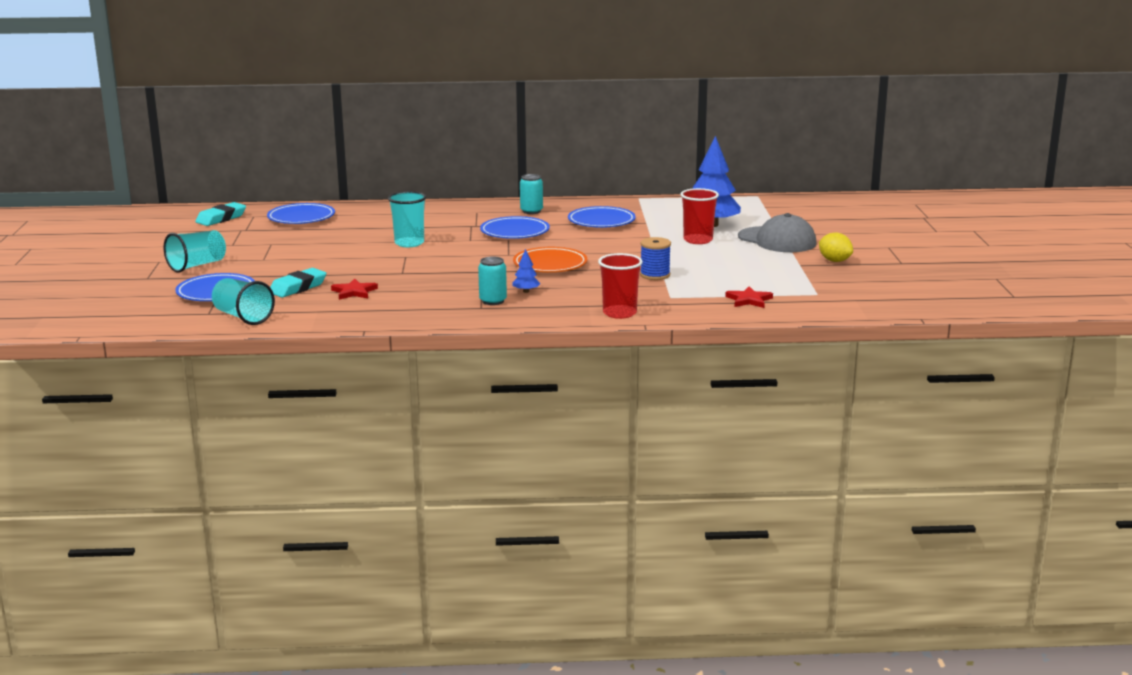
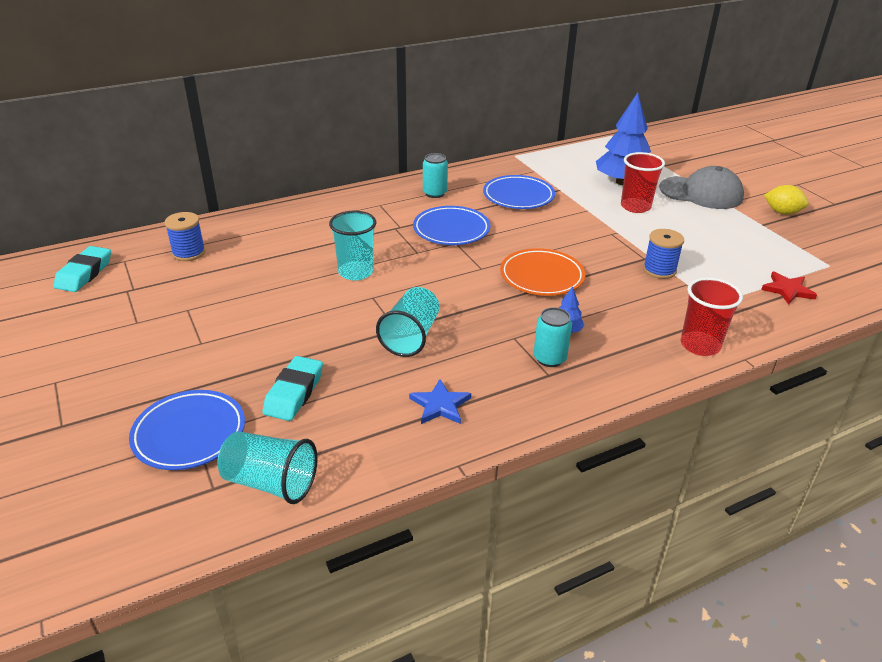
camera: 25 degrees left, 15 degrees up
turquoise cup [164,230,226,272] -> turquoise cup moved to [376,287,439,357]
blue plate [267,203,335,224] -> blue spool [165,212,206,261]
red star [331,279,378,300] -> none
none -> blue star [409,379,471,424]

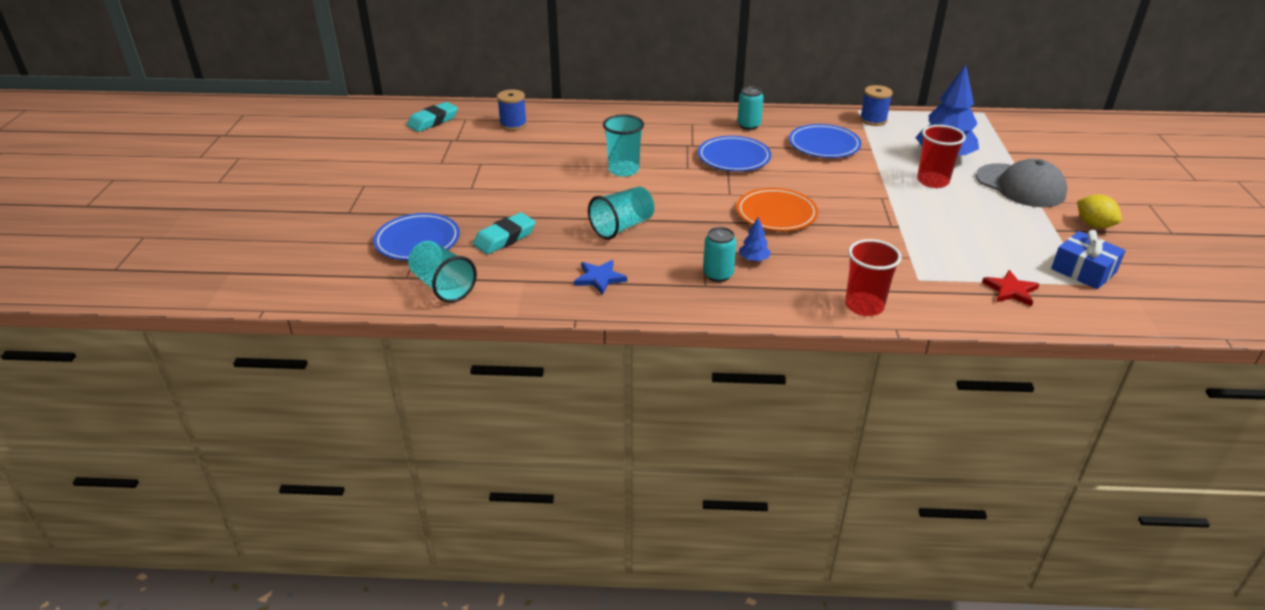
camera: 30 degrees right, 0 degrees up
blue spool [643,229,684,279] -> blue spool moved to [860,85,893,126]
none -> blue gift [1051,230,1126,289]

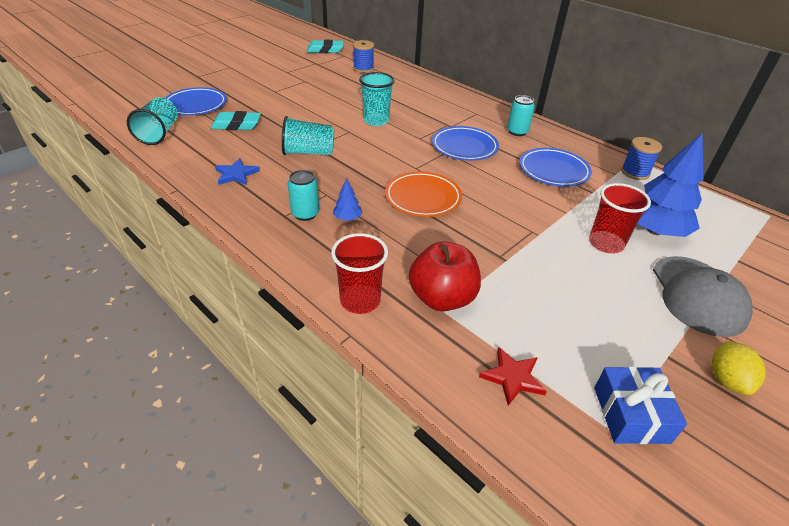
camera: 40 degrees right, 5 degrees up
none -> red apple [409,241,481,311]

